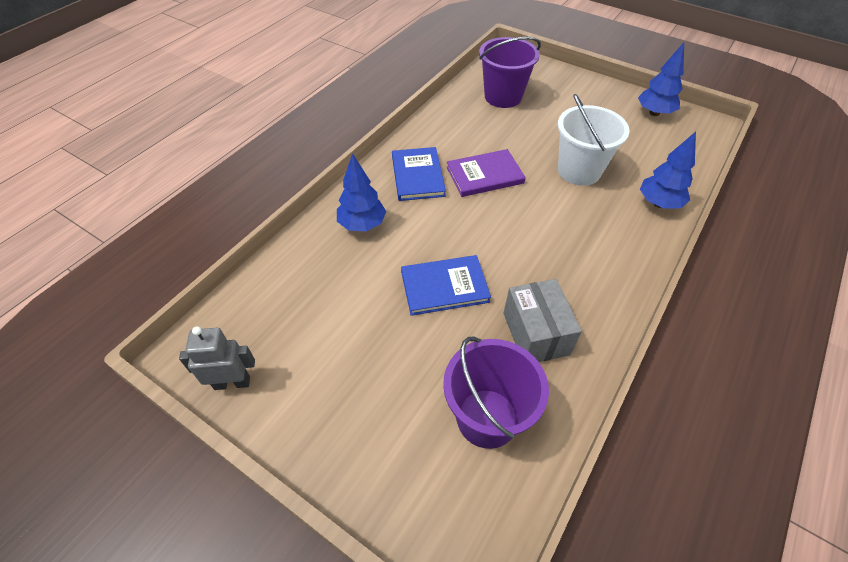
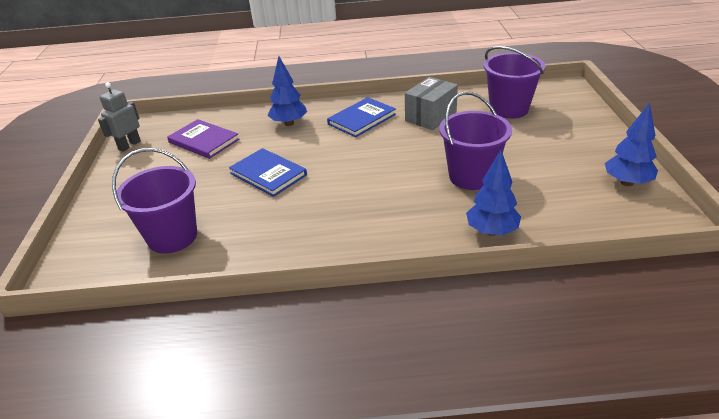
camera: 55 degrees right, 15 degrees down
grey robot [179,326,255,390] -> grey robot turned 105 degrees counterclockwise [98,83,141,152]
purple book [447,149,526,197] -> purple book moved to [167,119,239,159]
grey box [503,279,582,362] -> grey box moved to [405,77,458,130]
white bucket [558,94,629,186] -> purple bucket [439,92,512,190]

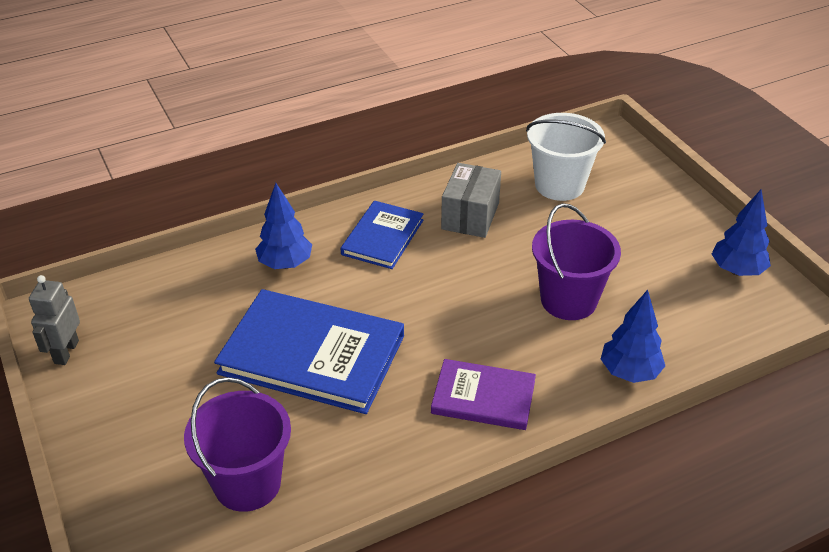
camera: 25 degrees left, 5 degrees up
purple book [167,119,239,159] -> purple book moved to [431,359,536,430]
blue book [229,148,307,197] -> blue book [214,289,404,414], size x1.74
purple bucket [484,46,545,119] -> white bucket [526,113,606,201]

